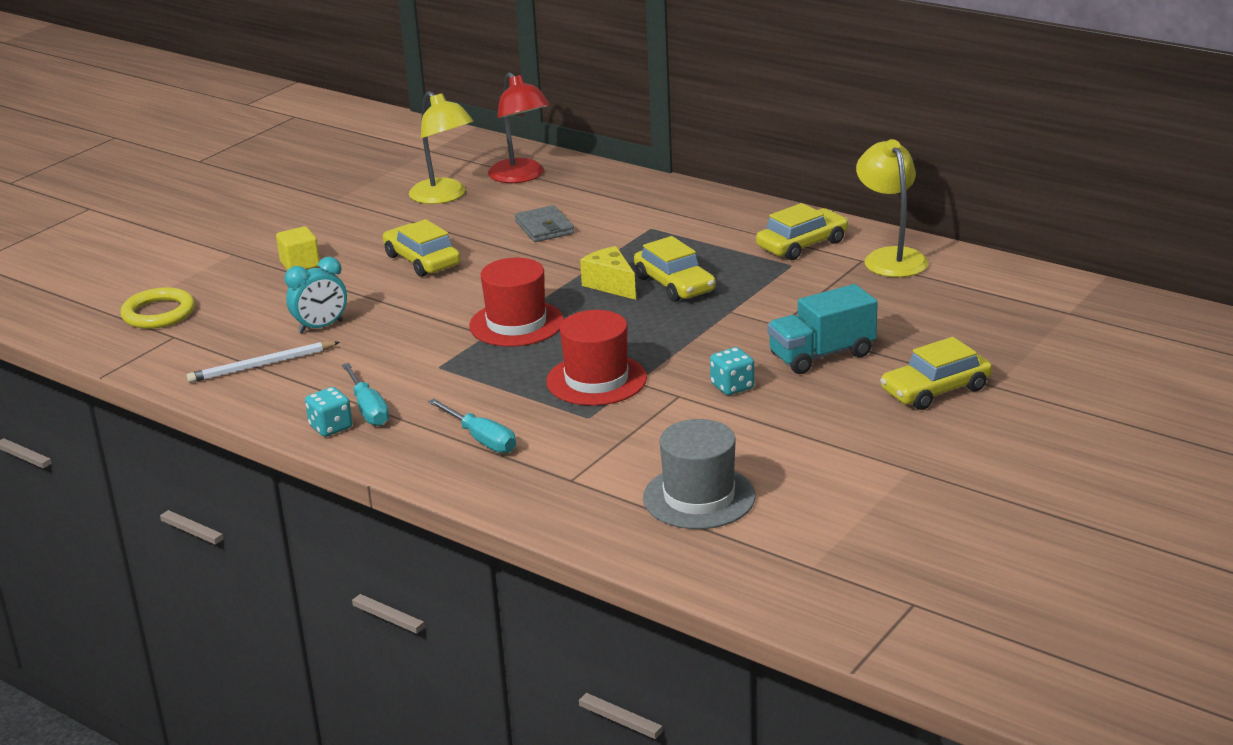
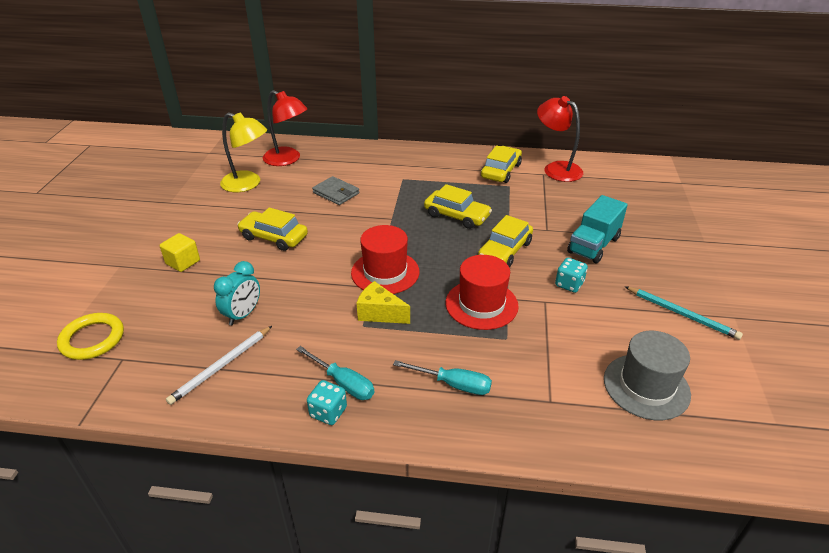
camera: 30 degrees left, 10 degrees up
yellow cheese [580,246,636,300] -> yellow cheese moved to [357,281,410,324]
yellow lamp [856,139,928,277] -> red lamp [537,96,583,182]
yellow car [880,337,992,410] -> yellow car moved to [478,215,533,267]
none -> turquoise pencil [624,286,743,340]

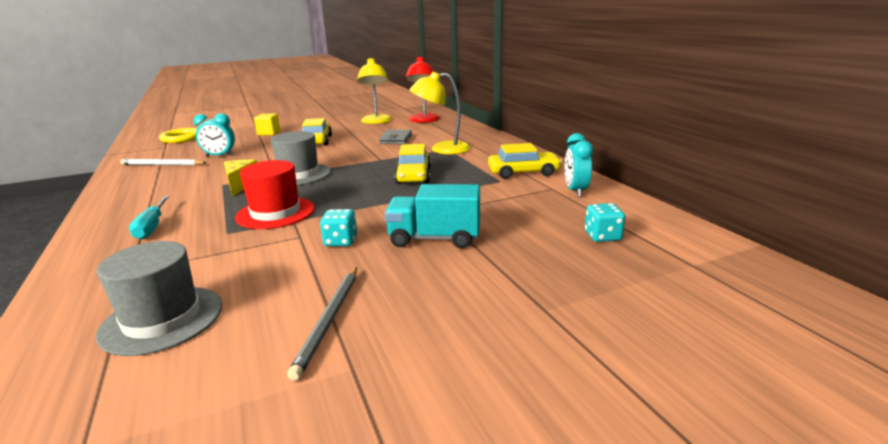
camera: 60 degrees right, 15 degrees down
turquoise screwdriver [296,346,375,400] -> none
turquoise dice [307,380,347,425] -> turquoise dice moved to [585,203,625,242]
red hat [351,225,419,294] -> grey hat [271,131,331,185]
yellow car [478,215,533,267] -> none
red lamp [537,96,583,182] -> turquoise clock [565,133,593,197]
turquoise pencil [624,286,743,340] -> grey pencil [287,267,357,381]
none -> yellow lamp [410,72,471,154]

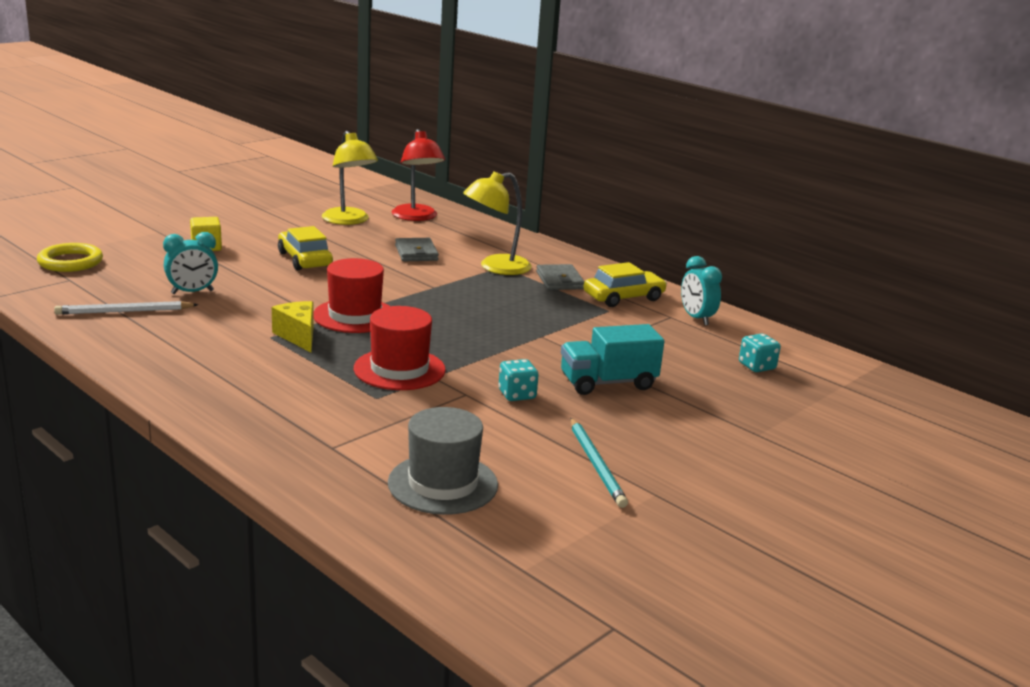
camera: 25 degrees left, 0 degrees up
turquoise screwdriver [129,196,169,240] -> none
grey hat [271,131,331,185] -> red hat [314,258,389,333]
grey pencil [287,267,357,381] -> turquoise pencil [570,418,628,508]
yellow car [394,144,431,184] -> none
none -> grey wallet [536,264,585,290]

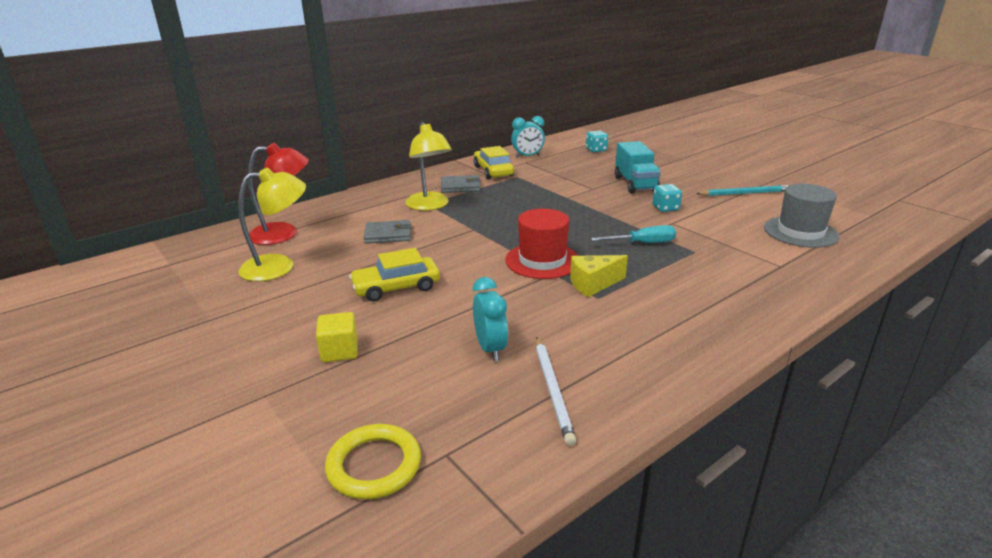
camera: 80 degrees left, 5 degrees up
red hat [354,306,446,390] -> turquoise screwdriver [591,225,676,243]

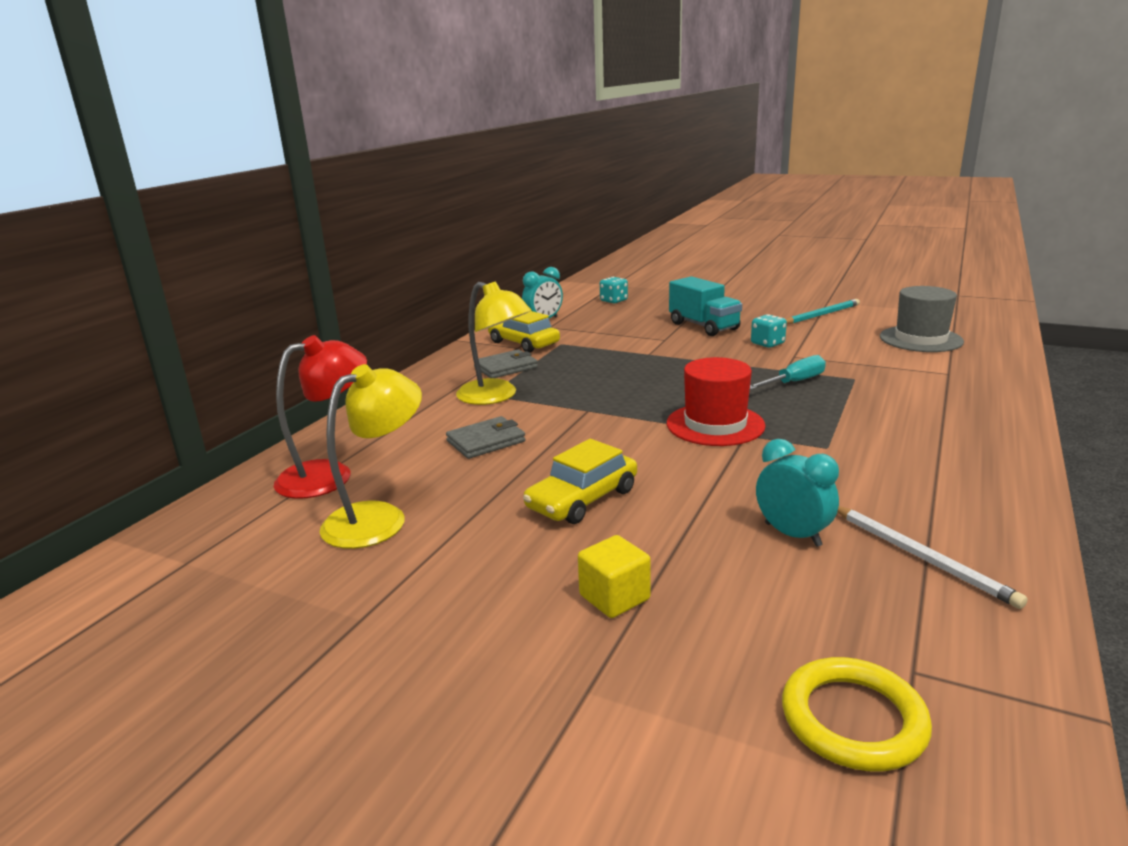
camera: 25 degrees left, 5 degrees down
yellow cheese [570,255,628,297] -> none

